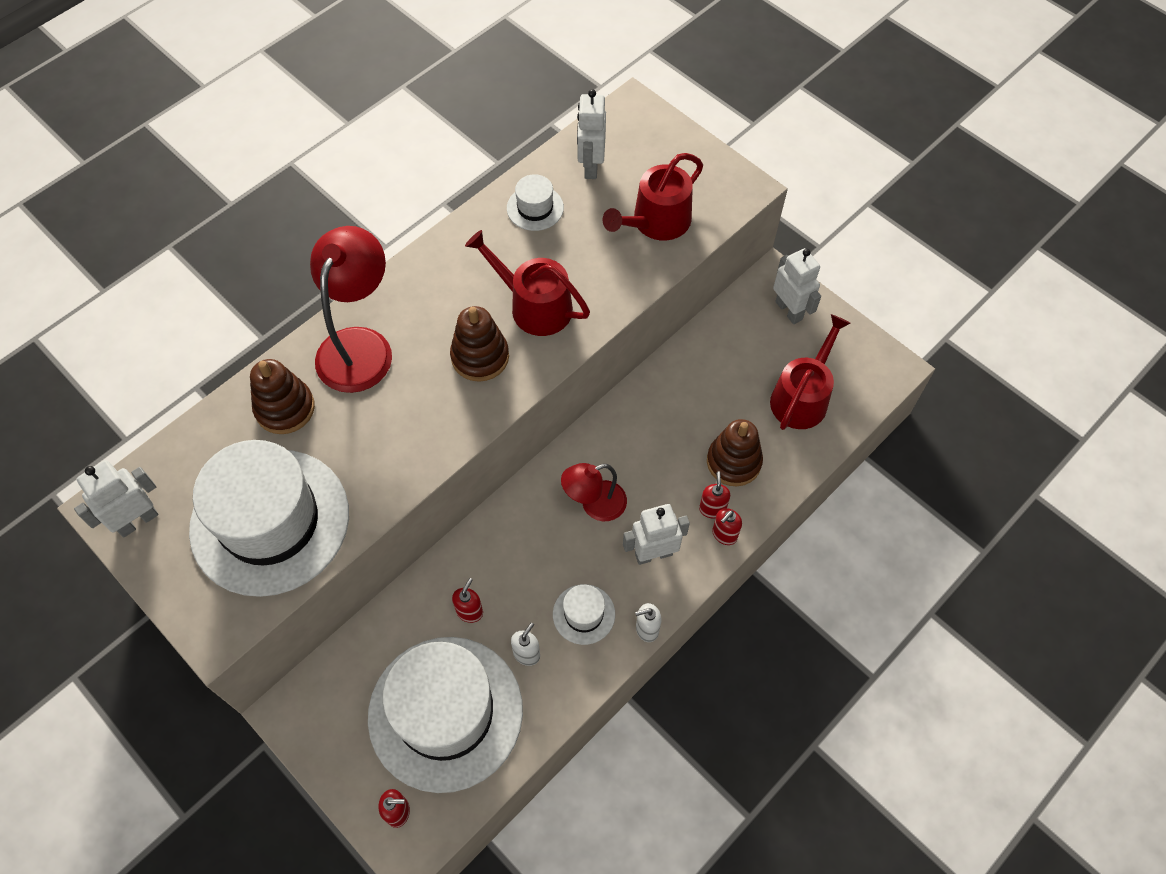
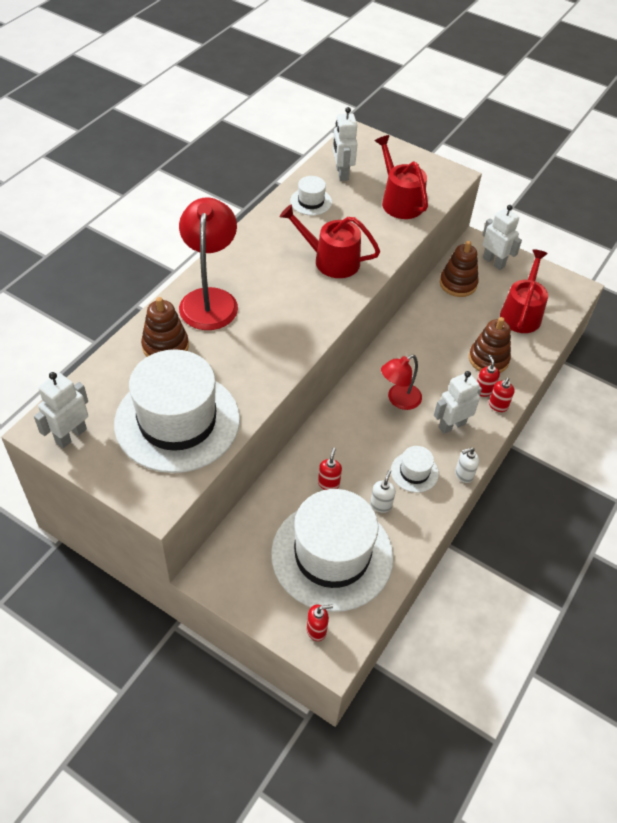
camera: 15 degrees left, 10 degrees down
brown stacking toy [450,306,509,382] -> brown stacking toy moved to [440,241,479,297]
red watering can [603,153,703,241] -> red watering can turned 120 degrees clockwise [375,135,428,219]

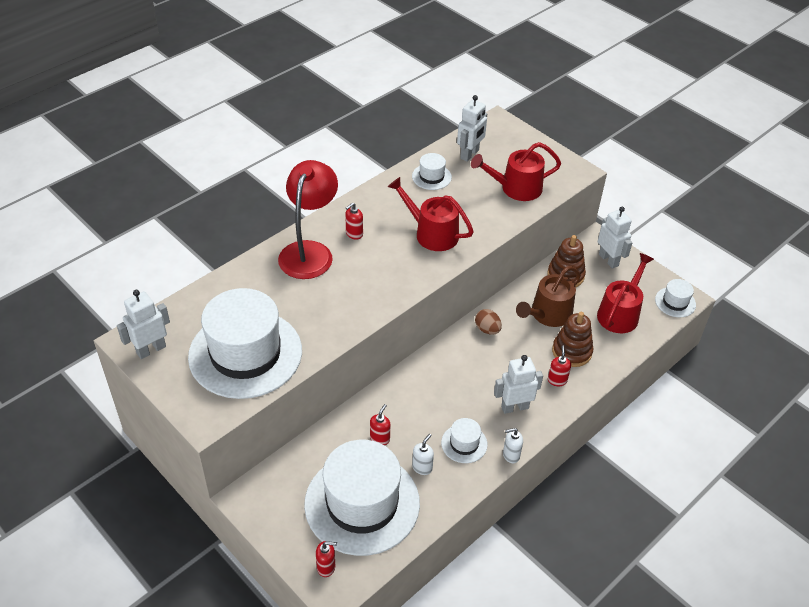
camera: 15 degrees right, 5 degrees down
brown stacking toy [141,297,189,357] -> none
white robot [332,107,357,181] -> white robot turned 150 degrees counterclockwise [457,95,487,162]
red watering can [375,135,428,219] -> red watering can turned 90 degrees counterclockwise [471,142,561,201]
red lamp [381,355,422,410] -> none
red soap dispenser [489,378,515,412] -> red soap dispenser moved to [345,203,363,240]
none -> brown egg [475,309,502,335]
none -> brown watering can [516,266,581,327]
none -> white hat [655,279,696,317]

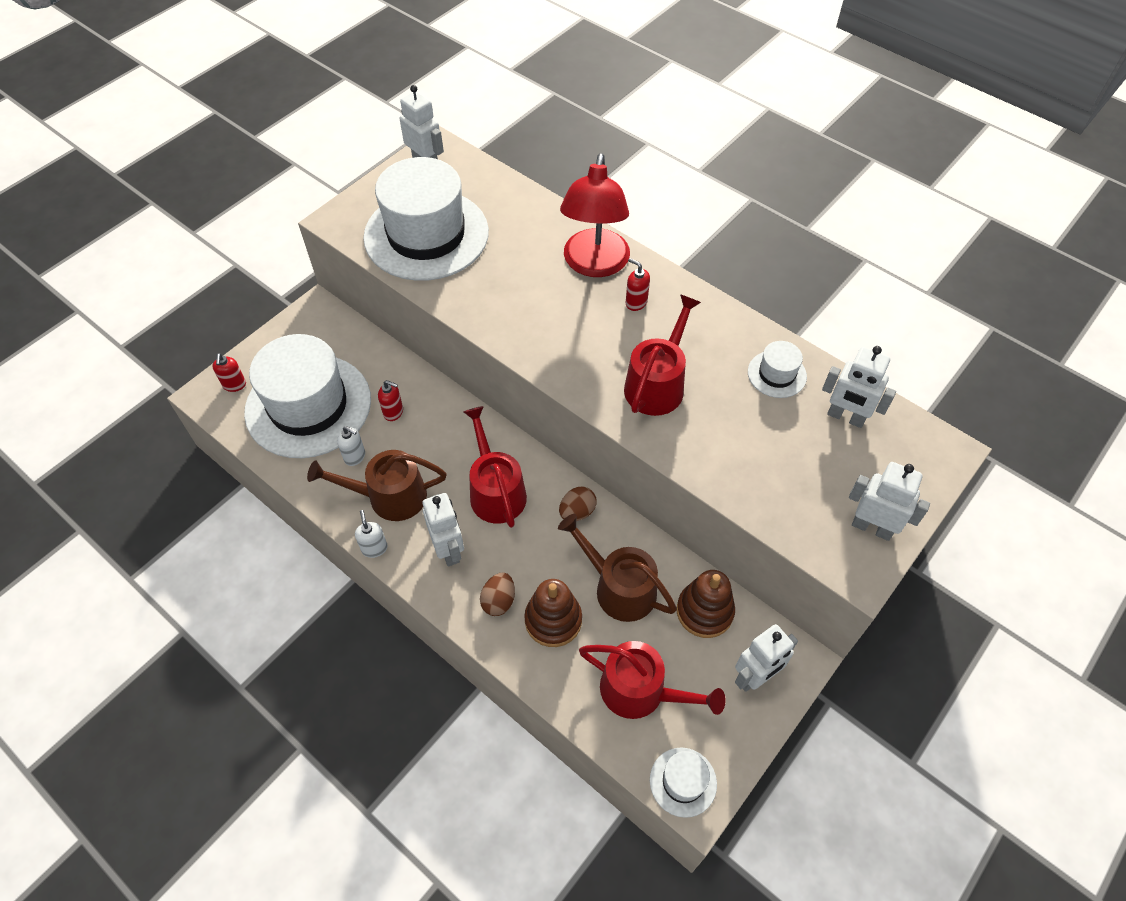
camera: 85 degrees right, 10 degrees up
red lamp [278,160,338,279] -> red lamp turned 90 degrees clockwise [560,153,630,277]
white hat [441,418,488,463] -> brown watering can [307,450,446,521]
red watering can [471,142,561,201] -> red watering can moved to [464,406,527,528]
red soap dispenser [548,346,571,386] -> brown egg [480,572,515,616]
none -> white robot [849,462,930,541]

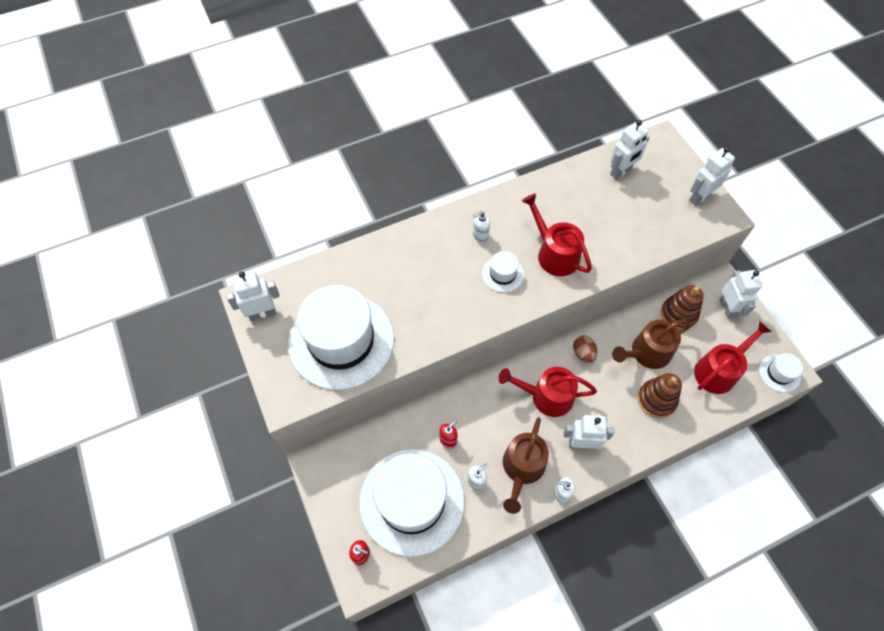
camera: 65 degrees left, 5 degrees up
brown egg [480,572,515,616] -> none
red lamp [560,153,630,277] -> none
red soap dispenser [626,258,650,311] -> white soap dispenser [473,211,490,243]
white hat [748,341,807,398] -> white hat moved to [482,251,524,293]

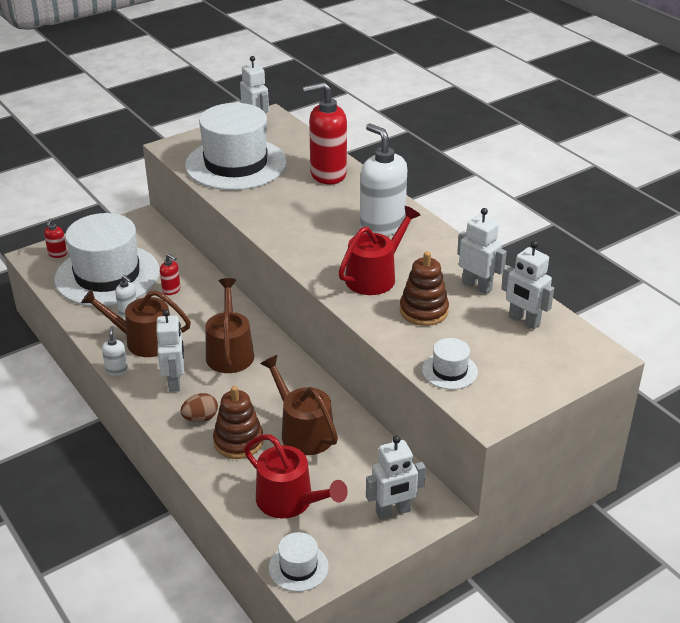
camera: 80 degrees right, 25 degrees down
white soap dispenser [473,211,490,243] -> white soap dispenser [360,123,407,236], size x2.29
white hat [482,251,524,293] -> white hat moved to [422,338,478,390]
red watering can [498,367,597,417] -> brown watering can [206,278,254,373]
brown egg [573,335,597,363] -> brown egg moved to [180,393,218,422]
brown stacking toy [661,285,704,330] -> brown stacking toy moved to [400,251,449,326]
white robot [689,147,735,206] -> white robot moved to [457,208,507,294]
none -> red soap dispenser [303,82,347,184]

